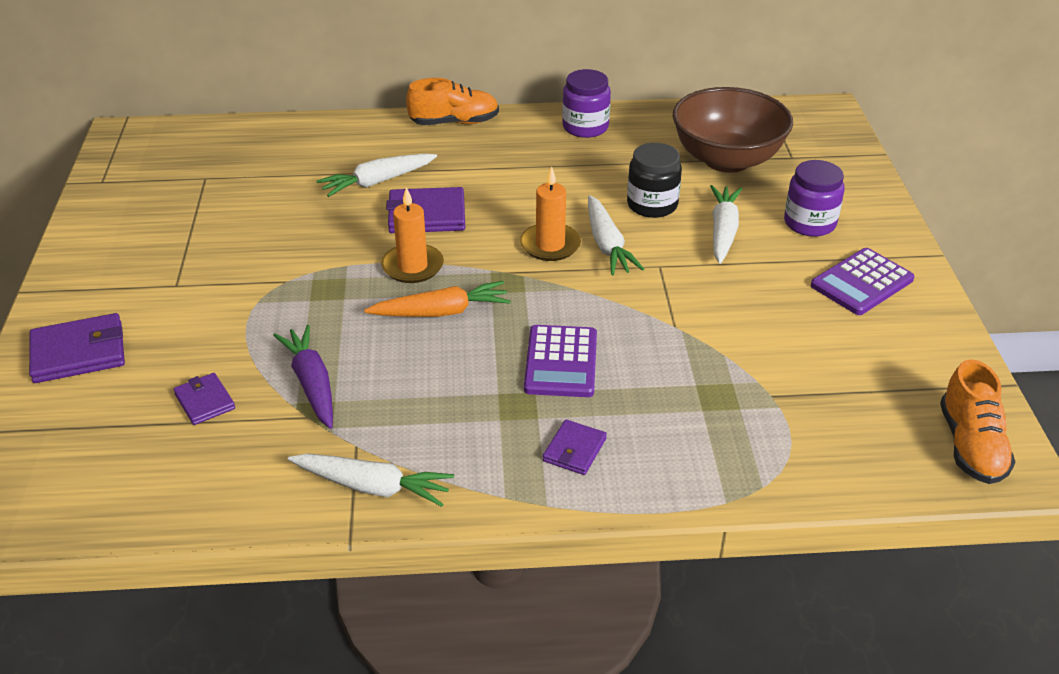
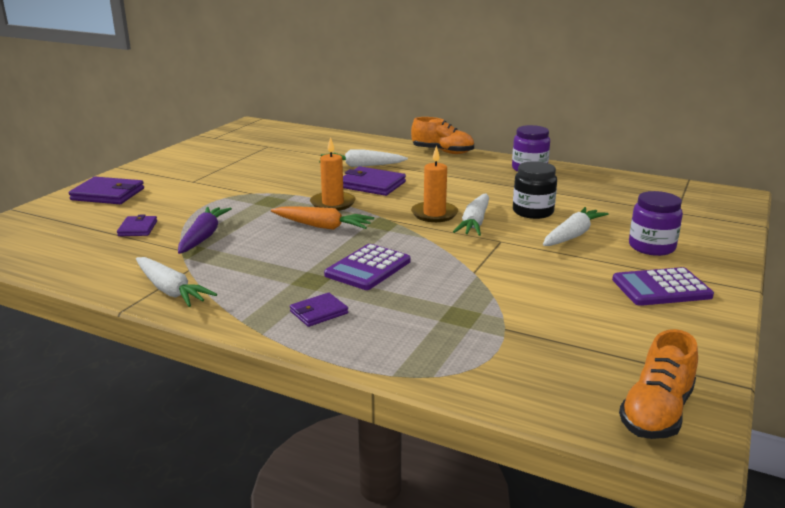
camera: 30 degrees right, 15 degrees down
brown bowl [673,87,793,173] -> none

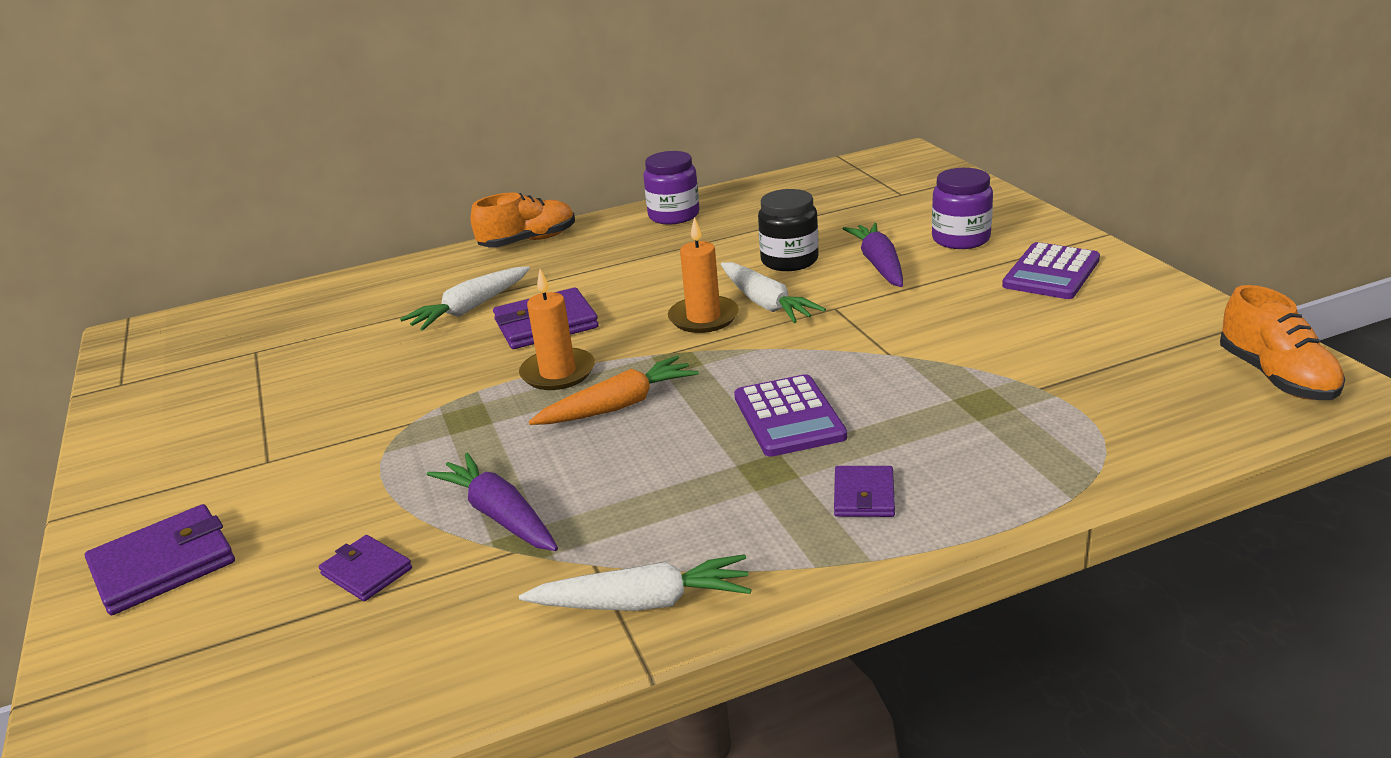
camera: 45 degrees left, 5 degrees up
white carrot [543,207,609,246] -> purple carrot [843,223,903,287]

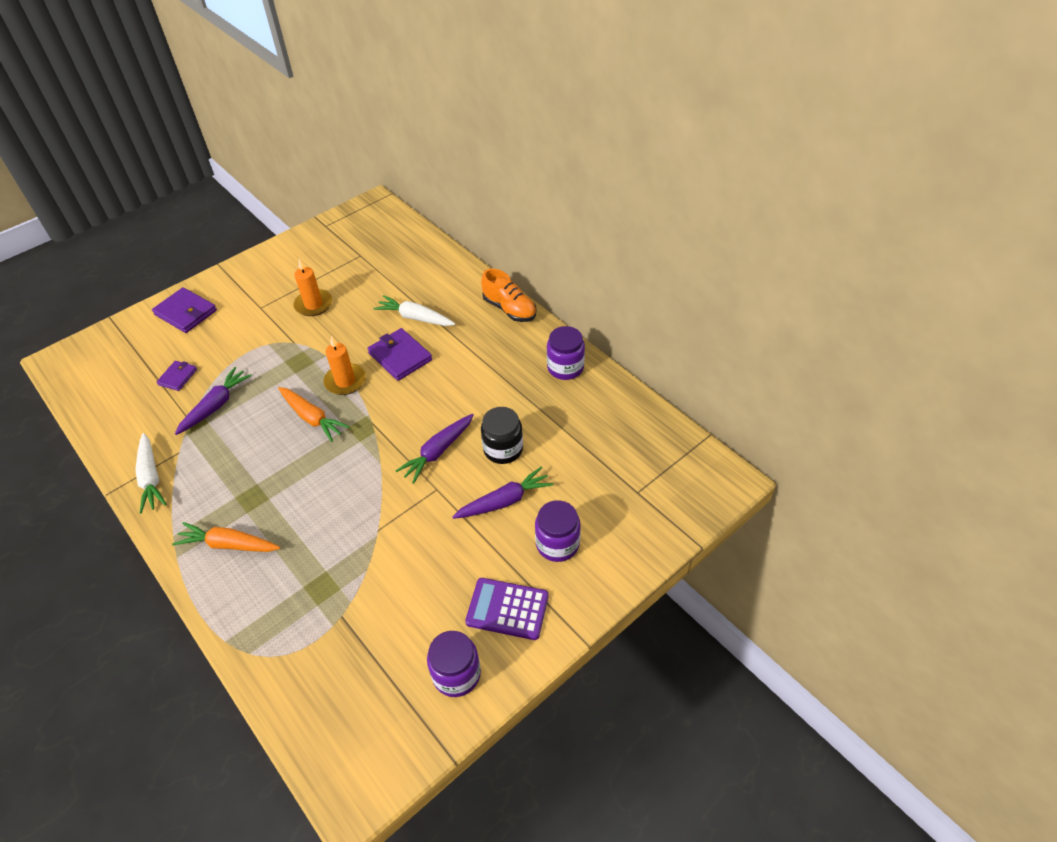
camera: 70 degrees right, 20 degrees up
orange candle [668,217,739,333] -> orange candle moved to [294,259,332,316]
white carrot [721,262,826,323] -> purple carrot [396,414,474,484]
purple calculator [734,374,847,457] -> none
purple wallet [834,466,895,517] -> orange carrot [172,522,280,552]
orange shoe [1220,285,1345,400] -> none
none -> purple jar [427,631,481,697]

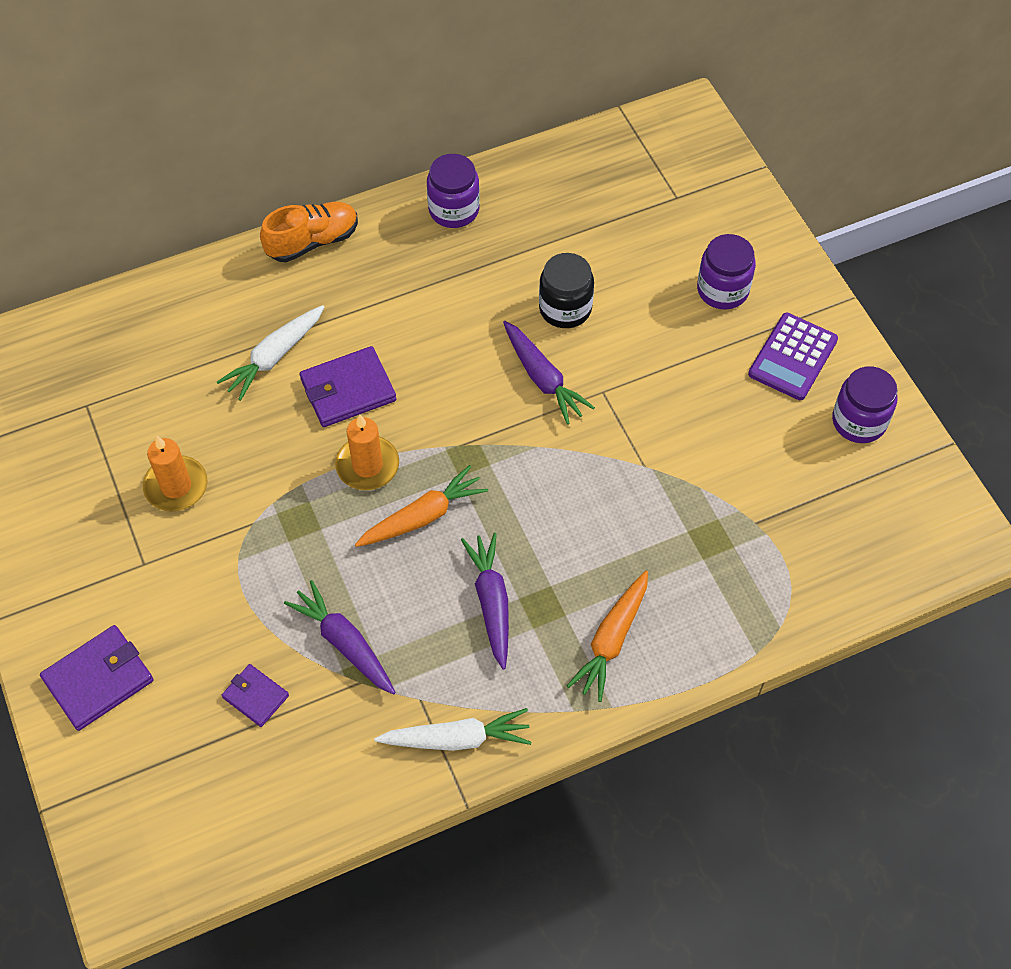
camera: 75 degrees left, 10 degrees up
purple carrot [452,466,554,519] -> purple carrot moved to [461,533,509,670]

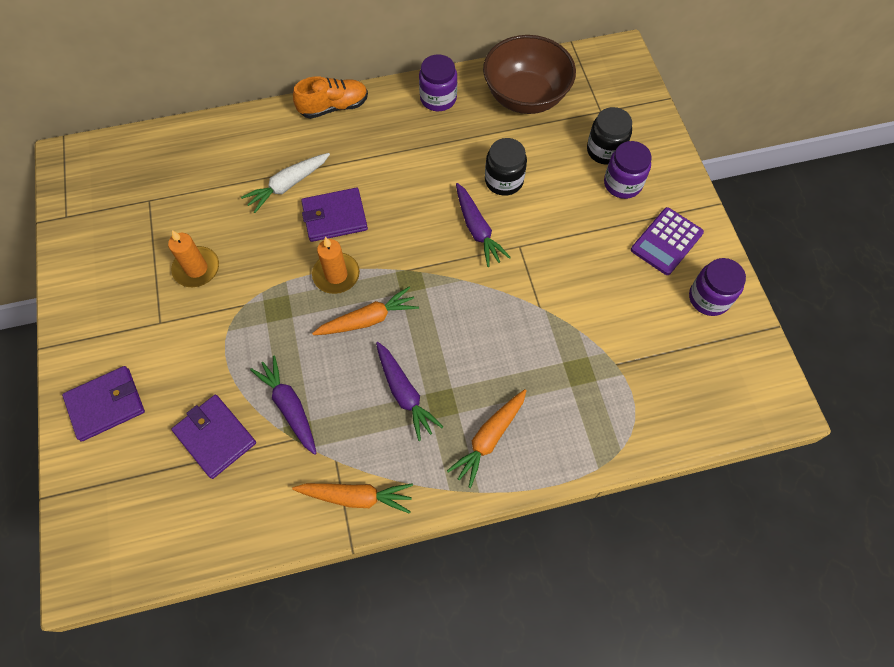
camera: 10 degrees right, 5 degrees up
purple wallet [222,664,289,727] -> purple wallet [172,395,256,479], size x1.69
white carrot [374,708,531,751] -> orange carrot [292,483,413,514]
purple carrot [461,533,509,670] -> purple carrot turned 150 degrees clockwise [376,342,443,441]
none -> brown bowl [483,35,576,114]
none -> black jar [587,107,632,165]

